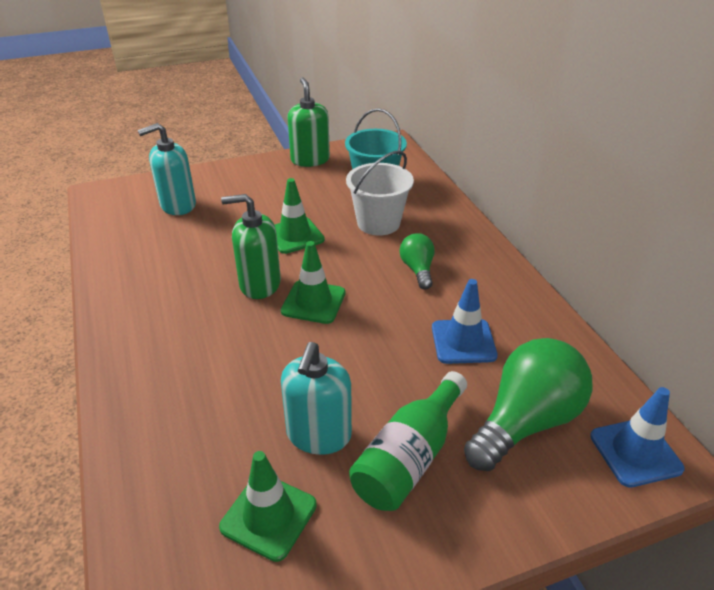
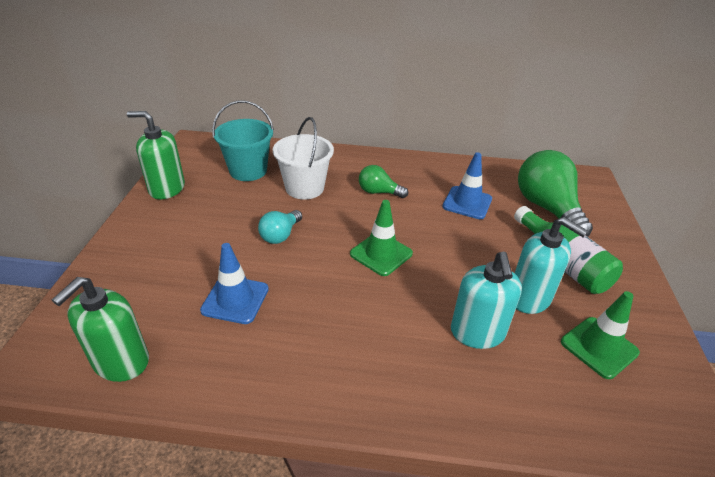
camera: 65 degrees left, 0 degrees up
turquoise soap dispenser [138,123,196,215] -> turquoise soap dispenser moved to [451,252,522,349]
green soap dispenser [221,194,281,299] -> green soap dispenser moved to [52,277,149,382]
green traffic cone [275,178,325,254] -> turquoise light bulb [258,210,302,244]
blue traffic cone [590,387,685,488] -> blue traffic cone moved to [200,243,269,324]

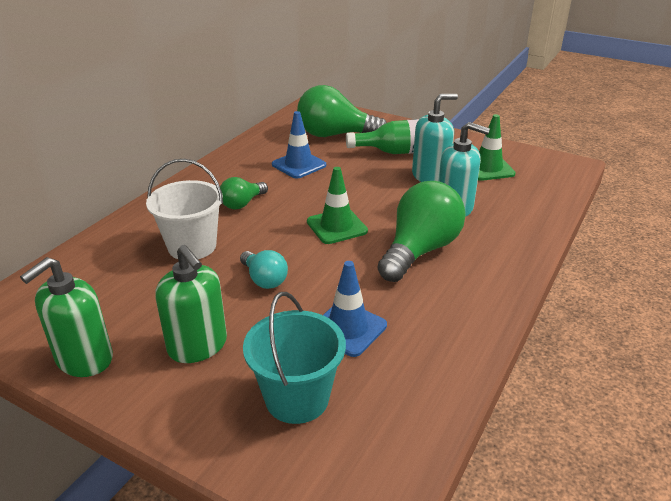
camera: 65 degrees left, 5 degrees down
green soap dispenser [52,277,149,382] -> green soap dispenser moved to [155,245,227,363]
turquoise bucket [212,100,274,181] -> turquoise bucket moved to [243,292,346,424]
none -> green light bulb [377,181,466,282]

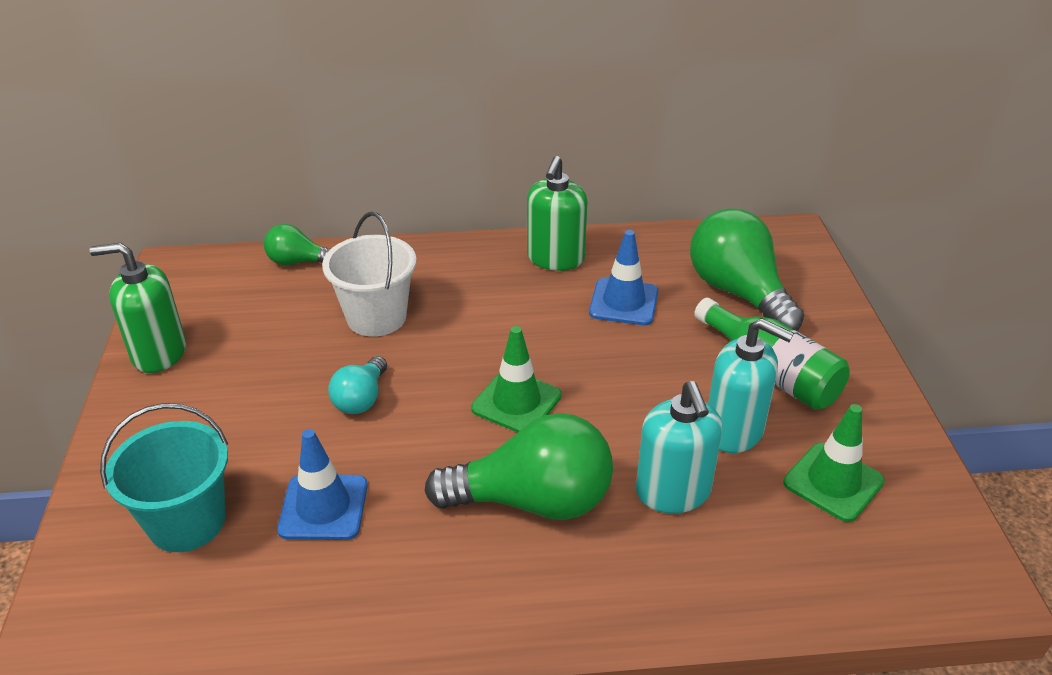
camera: 55 degrees right, 5 degrees up
green soap dispenser [155,245,227,363] -> green soap dispenser moved to [527,156,587,271]
green light bulb [220,177,268,209] -> green light bulb moved to [264,224,330,265]

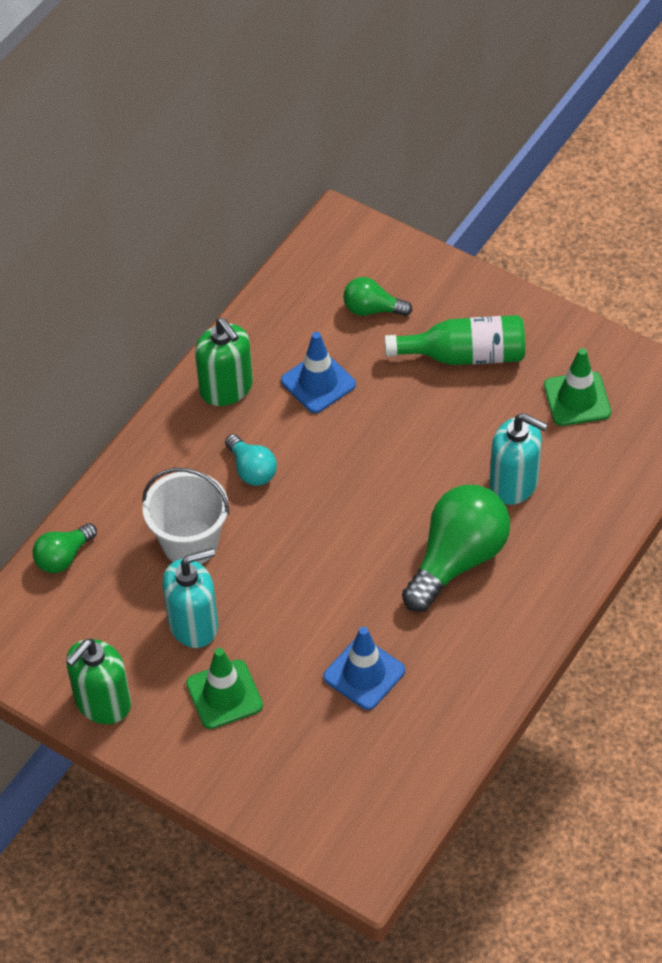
camera: 50 degrees left, 15 degrees up
turquoise bucket [100,403,228,552] -> none
turquoise light bulb [328,356,387,414] -> turquoise light bulb moved to [225,434,277,486]
green traffic cone [471,326,562,433] -> green traffic cone moved to [186,648,263,729]
green light bulb [690,208,804,331] -> green light bulb [343,277,413,316], size x0.53
turquoise soap dispenser [708,318,794,453] -> turquoise soap dispenser moved to [162,548,218,648]

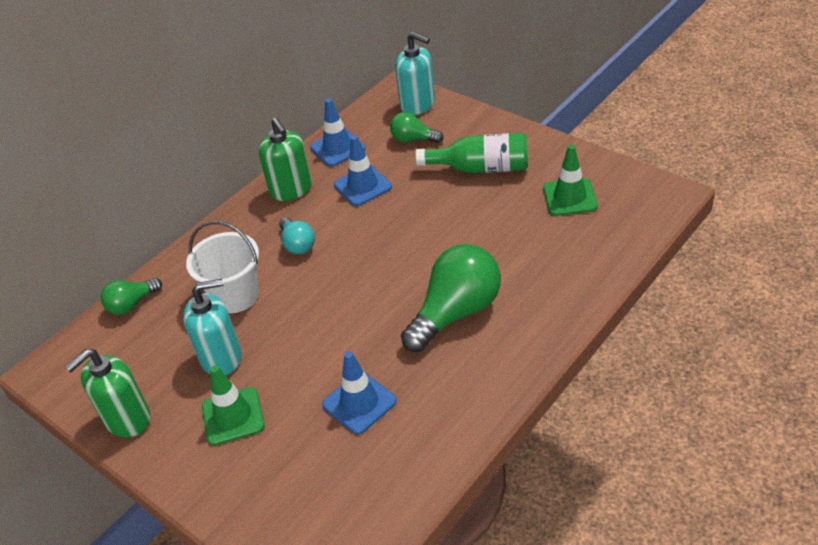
camera: 10 degrees right, 10 degrees down
turquoise soap dispenser [489,413,548,505] -> turquoise soap dispenser moved to [395,32,435,115]
none -> blue traffic cone [310,98,365,167]

